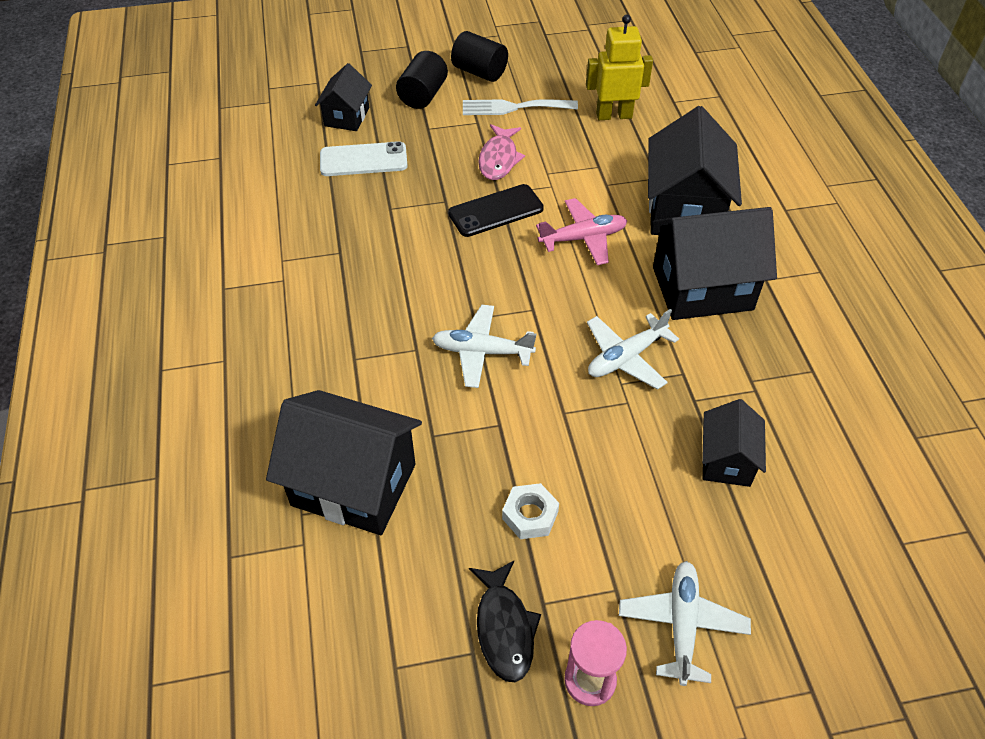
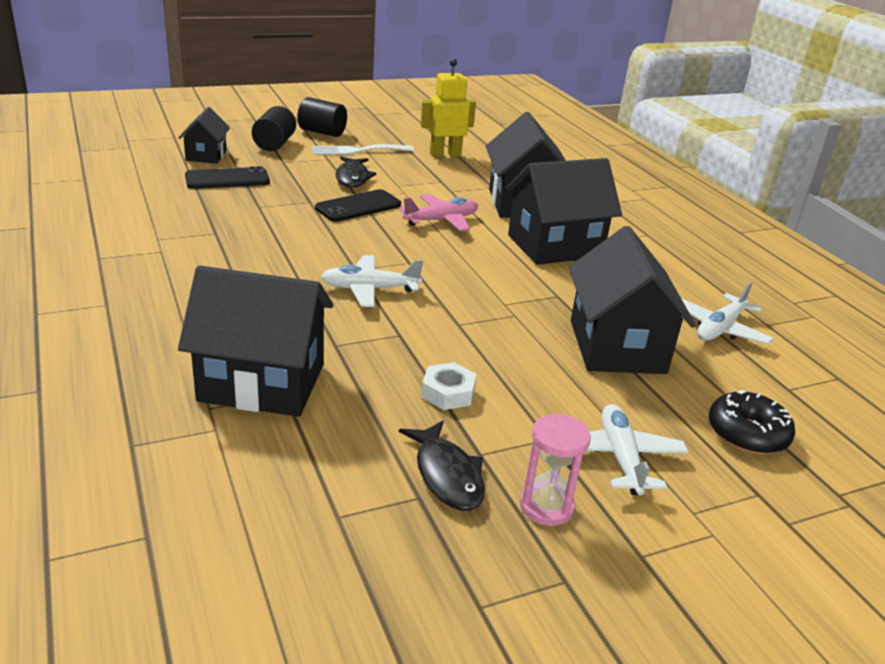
camera: 15 degrees left, 20 degrees down
white phone [320,141,408,176] -> black phone [185,166,270,189]
pink fish [478,124,525,180] -> black fish [336,157,376,188]
white plane [587,309,679,390] -> white plane moved to [681,281,774,345]
black house [702,399,766,487] -> black house [569,226,696,374], size x1.80
none -> black donut [709,390,795,455]

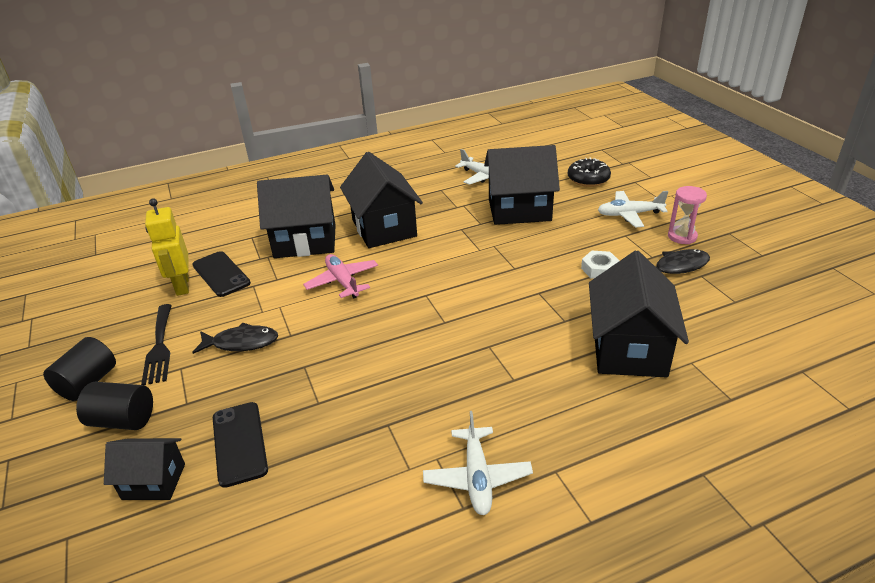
camera: 85 degrees left, 5 degrees up
white fork [312,144,414,155] -> black fork [141,304,172,385]
black phone [315,189,401,222] -> black phone moved to [192,251,251,297]
white plane [321,255,423,307] -> white plane moved to [423,411,533,515]

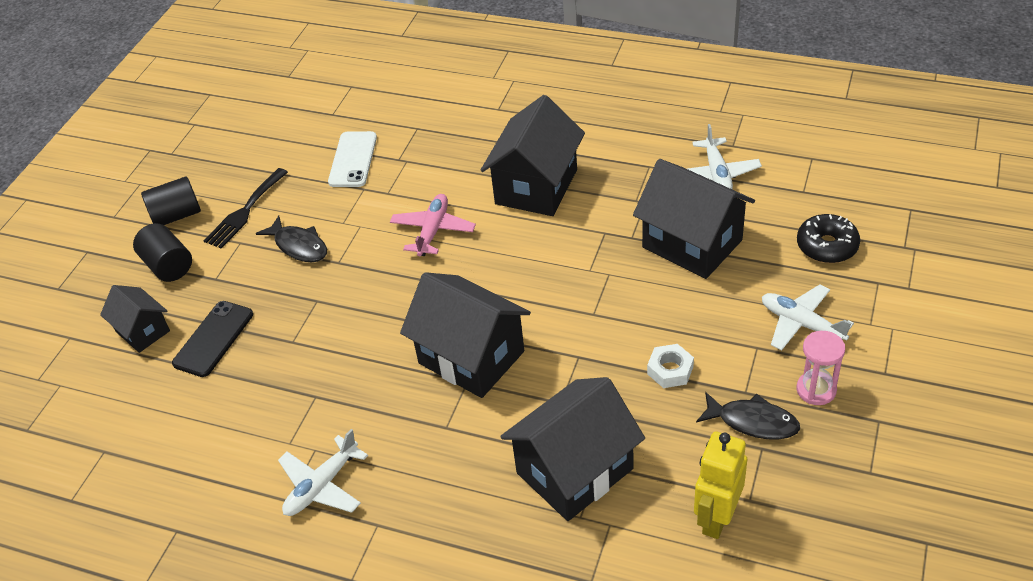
camera: 45 degrees right, 10 degrees up
yellow robot [145,198,189,296] -> yellow robot moved to [694,432,747,539]
black phone [192,251,251,297] -> white phone [328,131,377,187]
black house [257,175,336,258] -> black house moved to [400,272,531,398]

